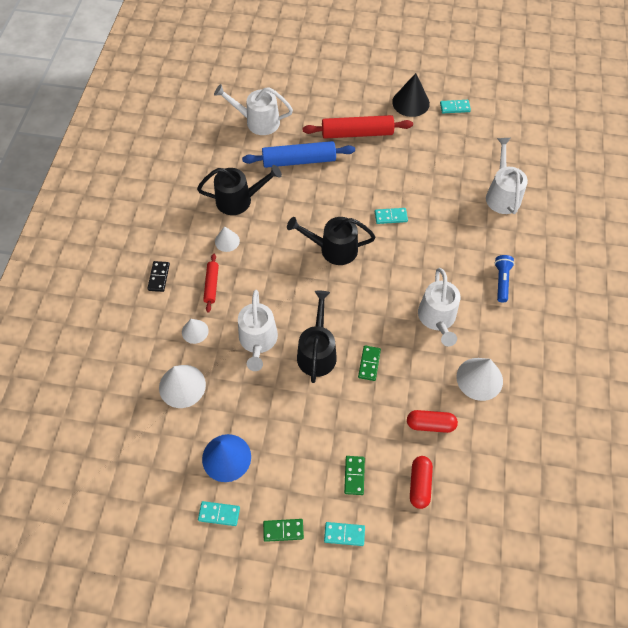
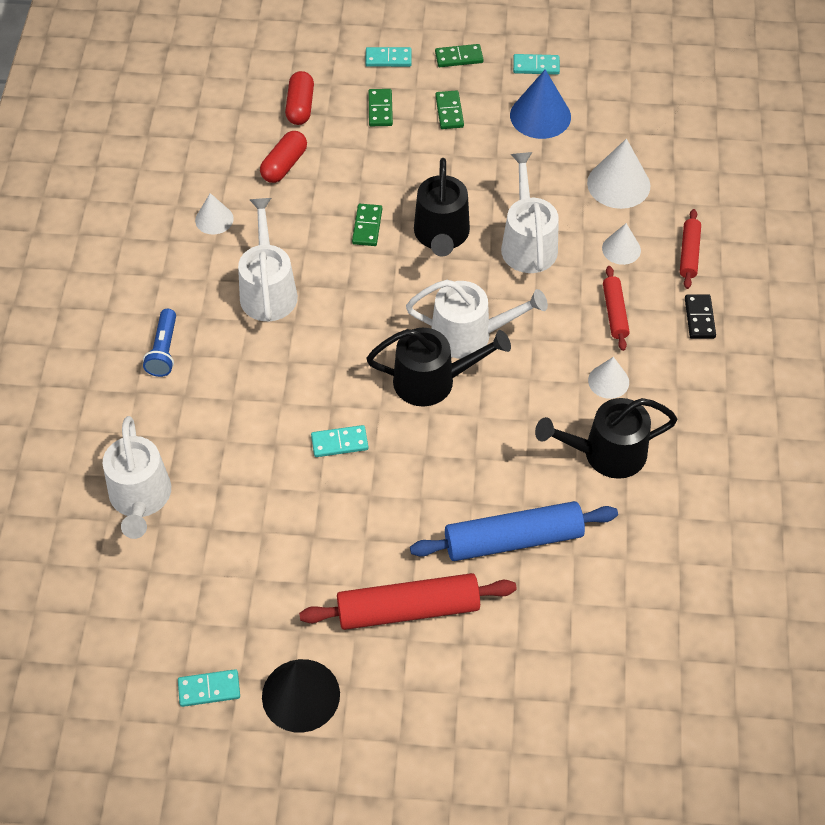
camera: 175 degrees right, 5 degrees down
white watering can [214,84,293,135] -> white watering can moved to [406,280,548,358]
red capsule [407,410,458,433] -> red capsule turned 60 degrees counterclockwise [260,131,307,183]
white cone [456,358,503,401] -> white cone [195,193,234,235], size x0.60
none -> green domino [435,90,464,129]
none -> red rolling pin [680,209,701,289]

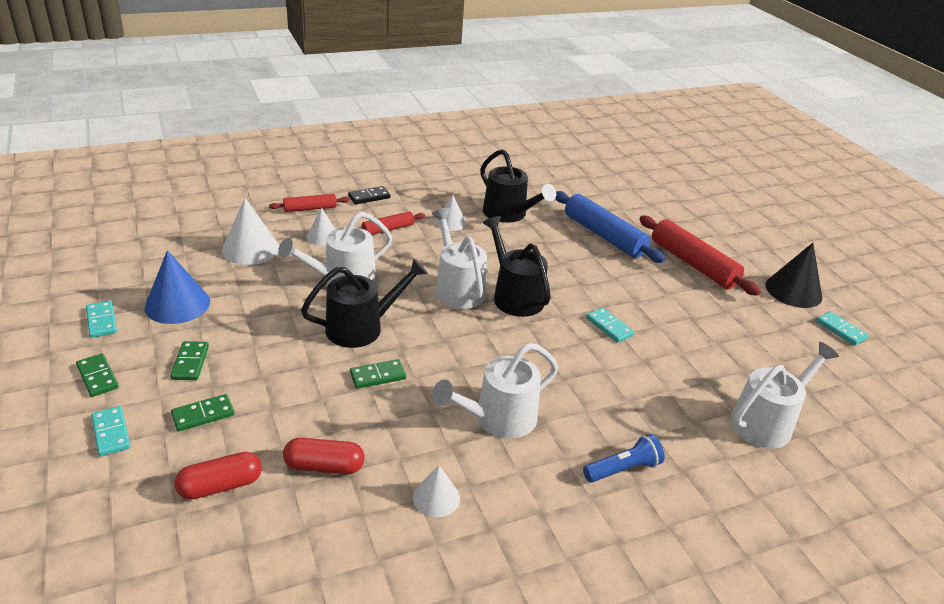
camera: 120 degrees left, 20 degrees down
green domino [435,90,464,129] -> green domino turned 60 degrees counterclockwise [170,341,209,380]

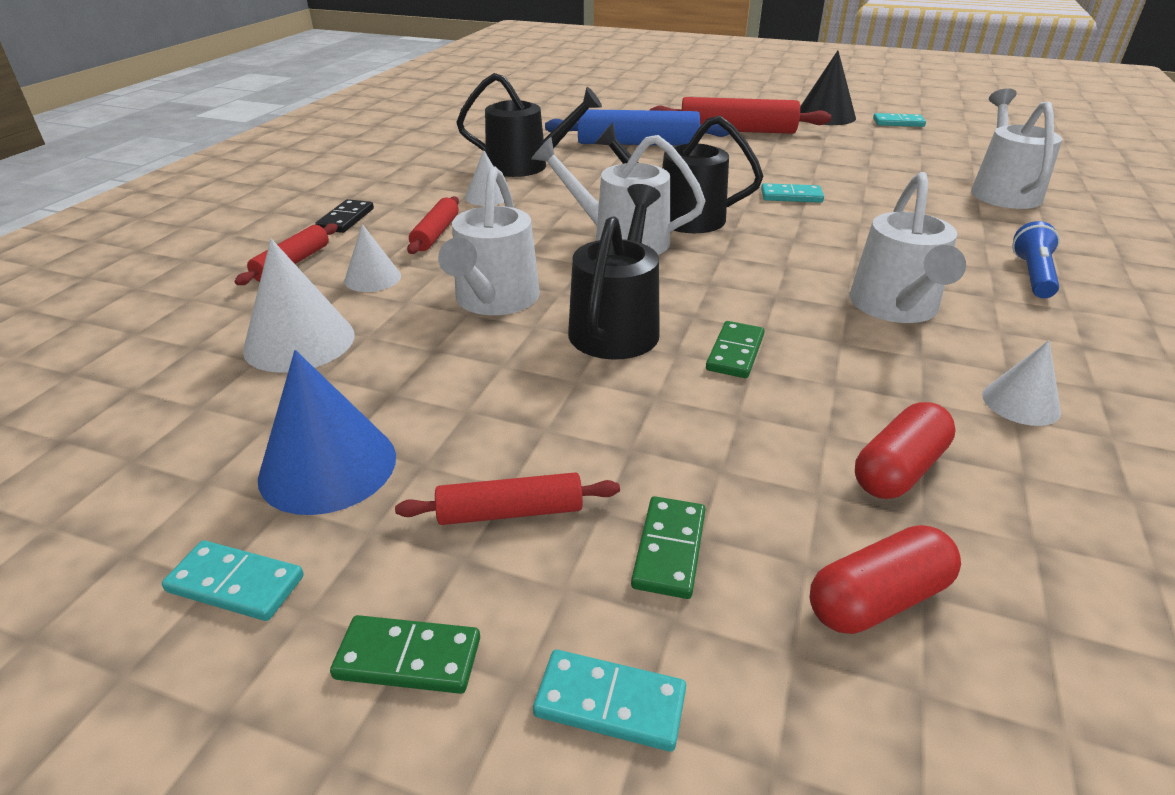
camera: 45 degrees left, 0 degrees up
green domino [170,341,209,380] -> red rolling pin [395,472,620,525]
red capsule [174,452,262,500] -> red capsule turned 45 degrees clockwise [810,525,961,634]

